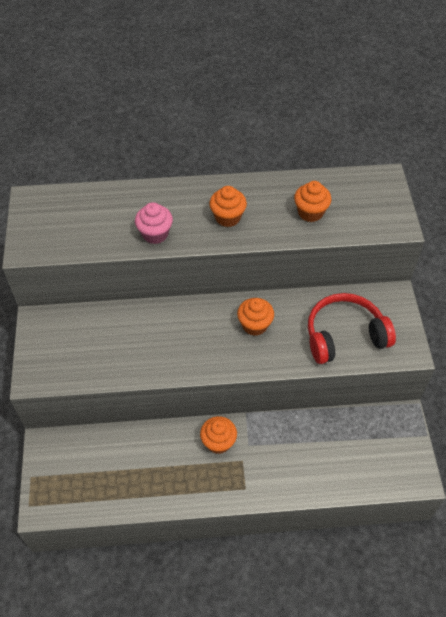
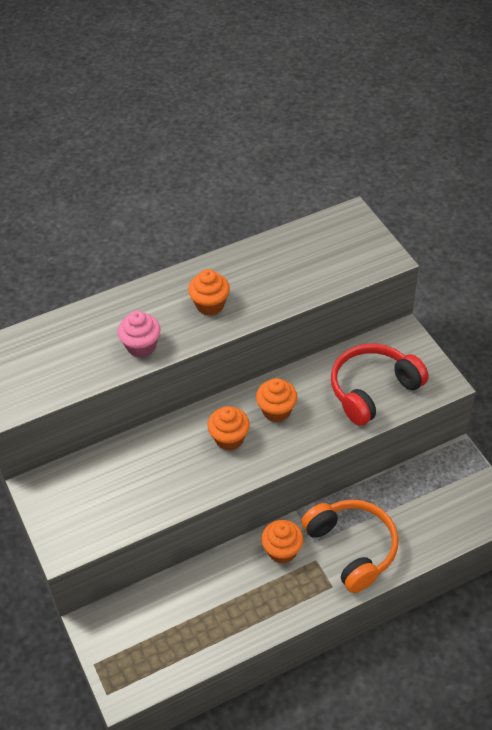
camera: 20 degrees left, 5 degrees down
orange cupcake [294,181,331,222] -> orange cupcake moved to [207,406,250,451]
none -> orange headphones [301,499,399,593]

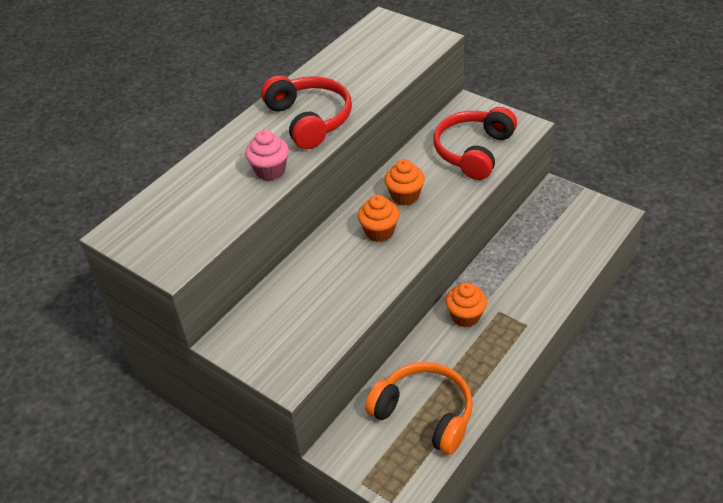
camera: 25 degrees left, 5 degrees down
orange cupcake [188,269,230,316] -> red headphones [261,75,352,149]
orange headphones [301,499,399,593] -> orange headphones moved to [365,362,473,455]

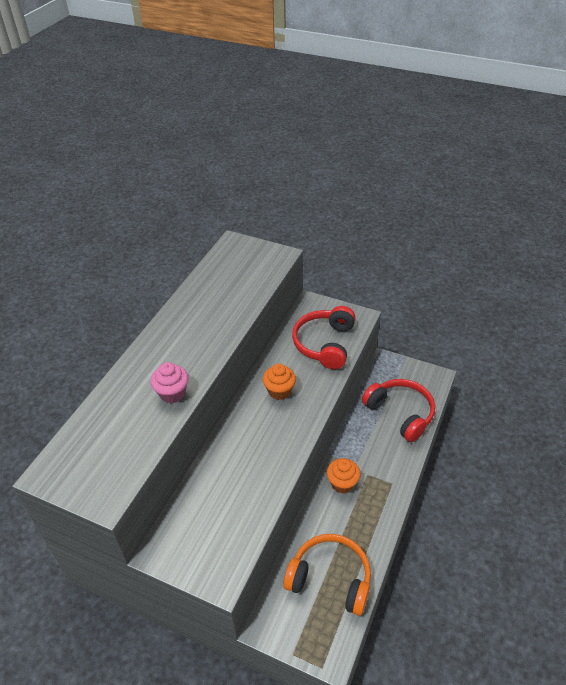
camera: 15 degrees left, 0 degrees up
red headphones [261,75,352,149] -> red headphones moved to [362,379,435,442]
orange cupcake [358,195,399,242] -> none

